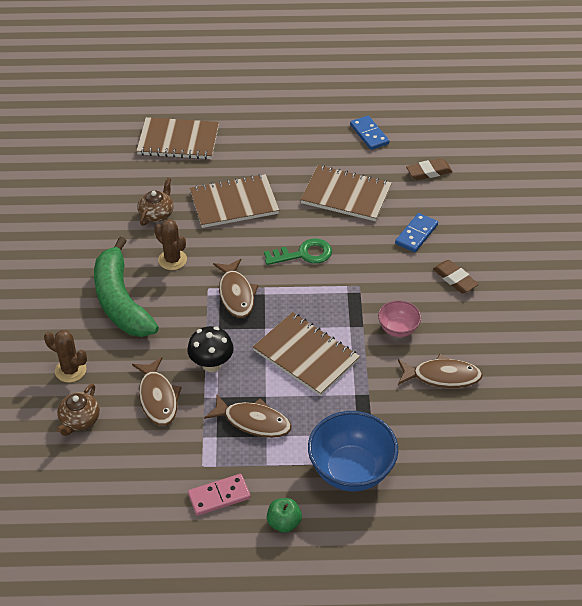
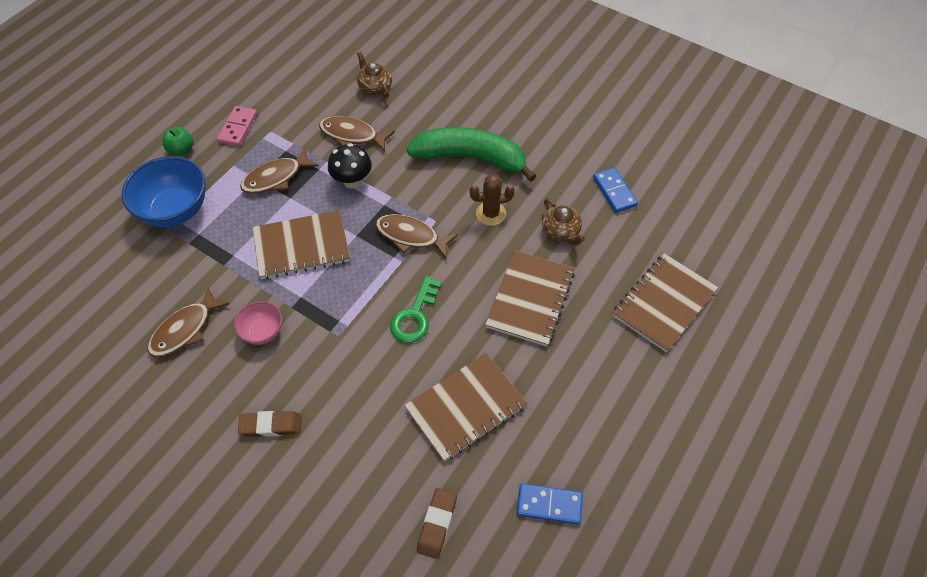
camera: 125 degrees right, 10 degrees up
brown cactus [44,330,87,383] -> none
blue domino [395,213,438,252] -> blue domino moved to [593,167,638,213]

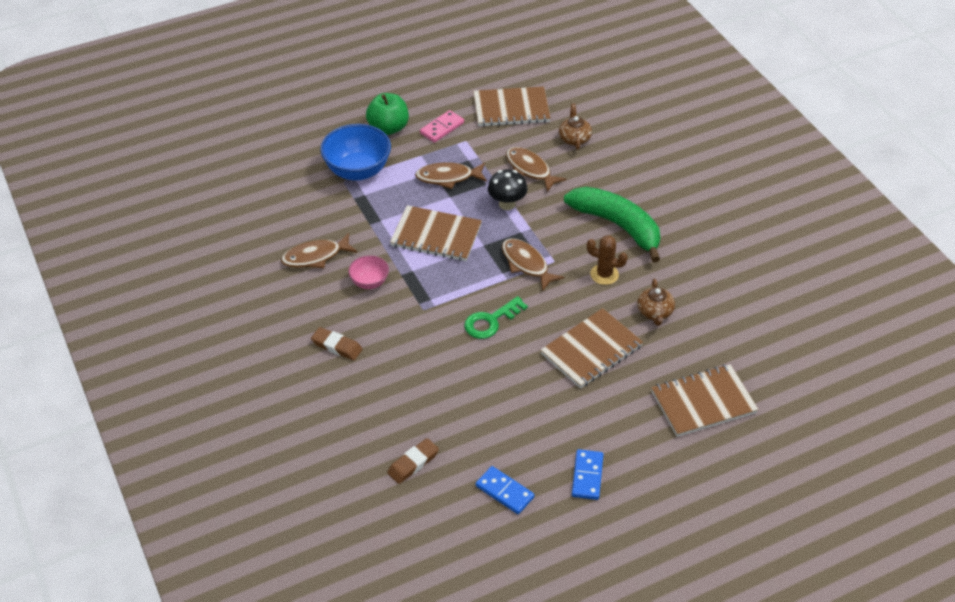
camera: 30 degrees right, 10 degrees down
green apple [163,127,193,156] -> green apple [366,93,409,135], size x1.65
brown notebook [404,353,527,462] -> brown notebook moved to [473,86,551,126]
blue domino [593,167,638,213] -> blue domino moved to [572,449,604,500]

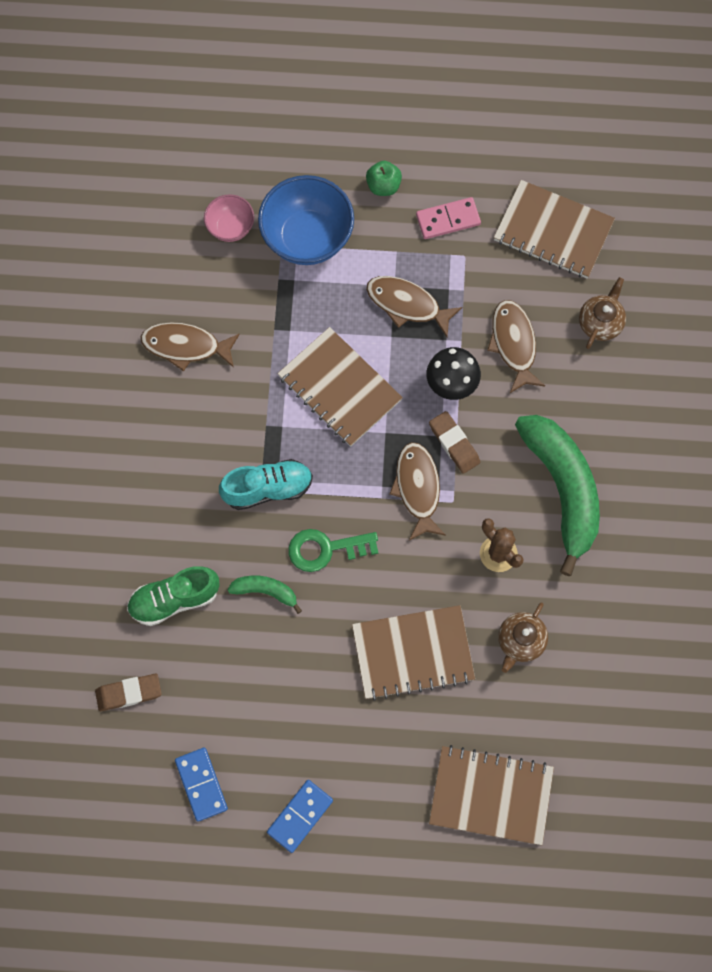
camera: 30 degrees right, 25 degrees up
brown eraser [311,327,362,360] -> brown eraser moved to [429,411,480,474]
pink bowl [348,255,389,289] -> pink bowl moved to [204,194,254,242]
green apple [366,93,409,135] -> green apple [366,161,402,196], size x0.61
none -> green shoe [127,566,219,626]
none -> turquoise shoe [219,459,313,510]
none -> green banana [228,576,302,614]

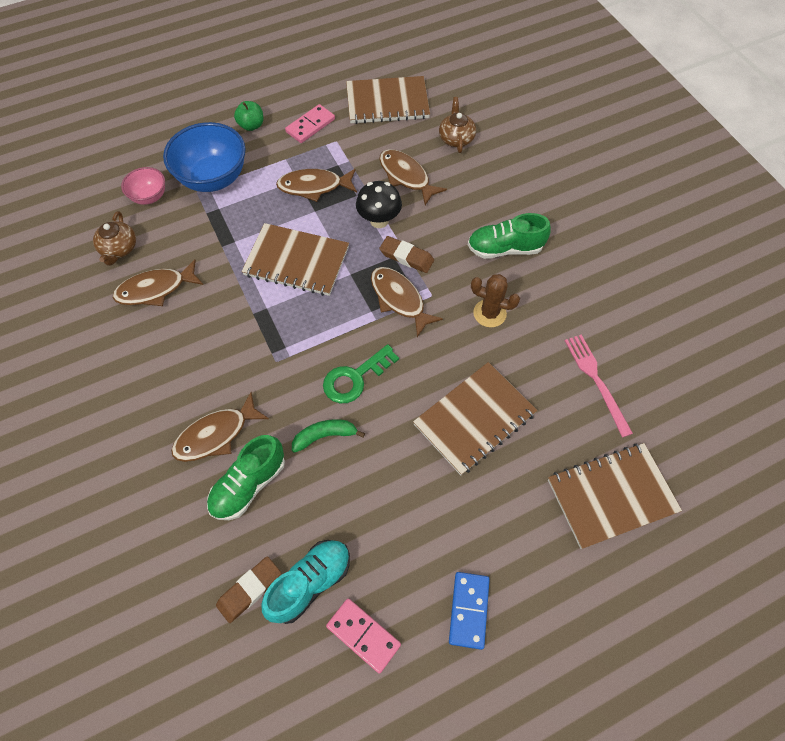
camera: 30 degrees left, 10 degrees down
blue domino [175,748,228,822] -> pink domino [326,598,401,674]
turquoise shoe [219,459,313,510] -> turquoise shoe moved to [261,540,350,624]
brown teapot [498,602,548,673] -> brown teapot moved to [93,211,136,266]
green banana [515,415,600,576] -> green shoe [468,213,551,259]
none -> brown fish [171,392,269,462]
none -> pink fork [565,335,633,437]

